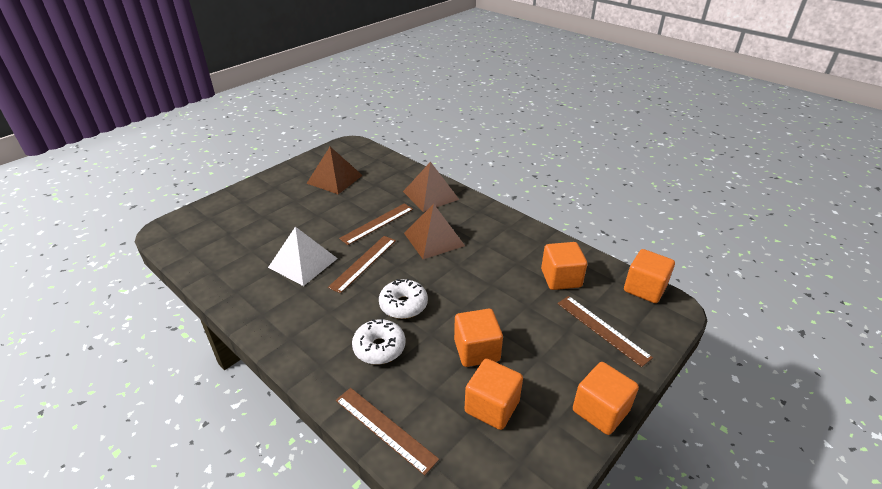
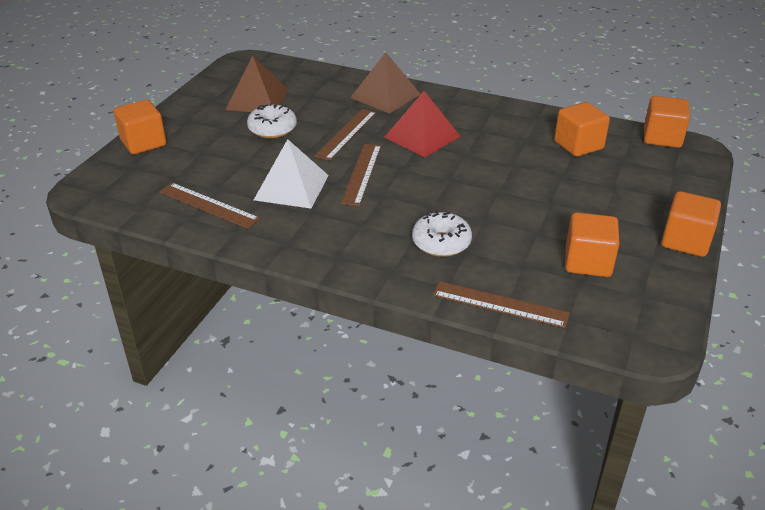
camera: 20 degrees left, 0 degrees up
white donut [379,279,428,319] -> white donut moved to [247,103,297,138]
brown pyramid [404,204,465,259] -> red pyramid [384,91,461,157]
orange cube [454,309,503,367] -> orange cube moved to [114,100,166,154]
brown ruler [557,296,653,367] -> brown ruler moved to [159,183,260,229]

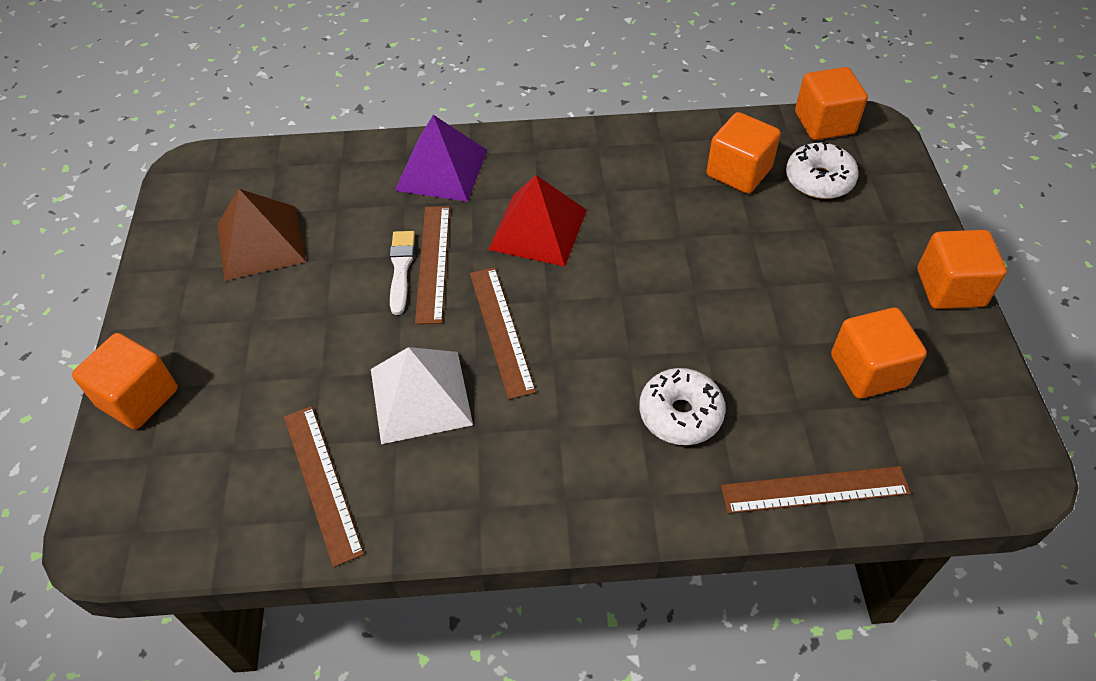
camera: 25 degrees left, 15 degrees up
brown ruler [159,183,260,229] -> brown ruler turned 60 degrees clockwise [284,406,364,567]
white donut [247,103,297,138] -> white donut moved to [786,141,859,199]
brown pyramid [350,52,421,114] -> purple pyramid [395,115,487,202]
none -> white brush [390,231,415,315]

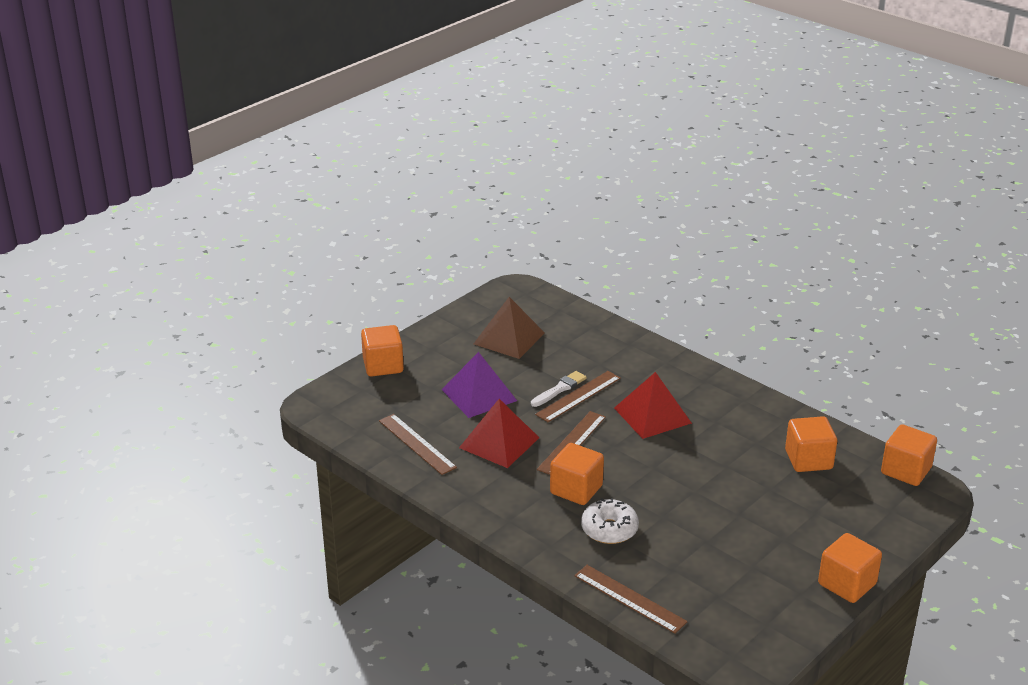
camera: 45 degrees right, 20 degrees down
brown ruler [284,406,364,567] -> brown ruler turned 60 degrees counterclockwise [379,414,457,475]
white pyramid [371,347,473,444] -> red pyramid [459,399,539,468]
purple pyramid [395,115,487,202] -> purple pyramid moved to [441,352,517,418]
white donut [786,141,859,199] -> none
orange cube [831,308,927,399] -> orange cube moved to [550,443,604,505]

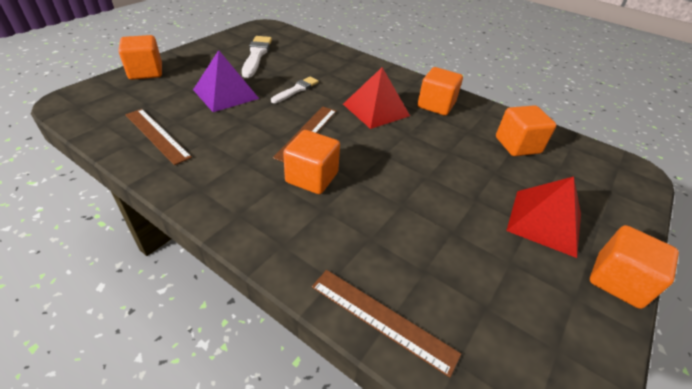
camera: 10 degrees left, 10 degrees up
red pyramid [459,399,539,468] -> red pyramid moved to [506,176,581,258]
brown pyramid [474,297,545,359] -> white brush [242,36,272,78]
brown ruler [535,371,621,422] -> none
white donut [581,498,639,544] -> none
orange cube [881,424,937,486] -> orange cube moved to [418,67,463,116]

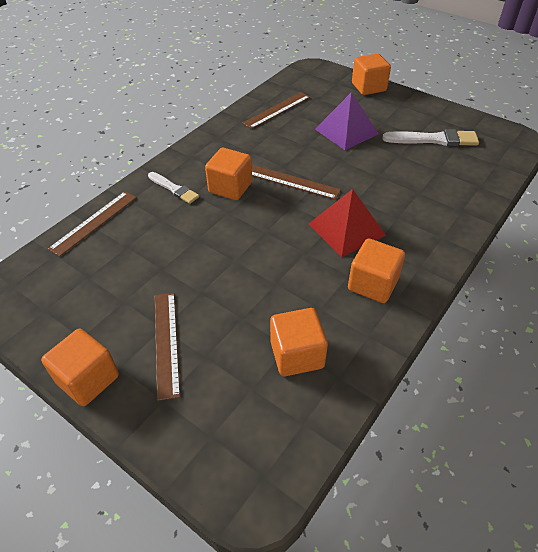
camera: 95 degrees right, 5 degrees up
white brush [271,77,319,103] -> white brush moved to [148,172,199,204]
red pyramid [506,176,581,258] -> brown ruler [155,293,180,401]

